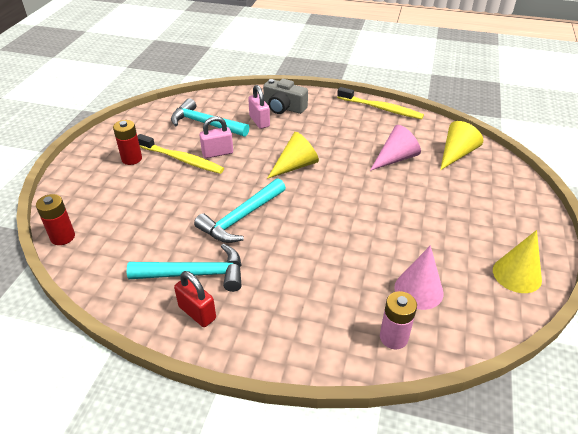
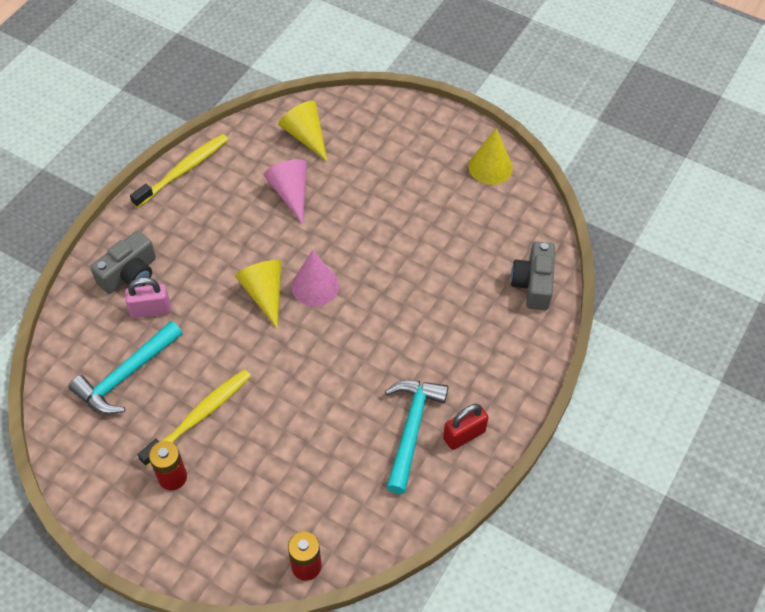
camera: 75 degrees left, 15 degrees up
turquoise hammer [194,178,286,243] -> none
pink padlock [200,116,233,158] -> none
pink battery [380,291,417,350] -> grey camera [511,241,555,310]
pink cone [394,245,444,310] -> pink cone moved to [292,250,339,307]

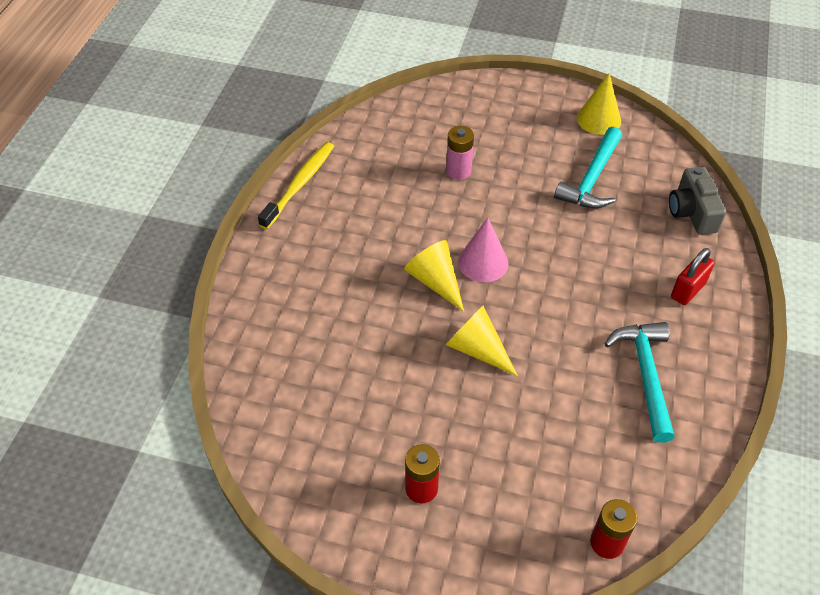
camera: 15 degrees left, 5 degrees down
turquoise hammer [69,321,183,414] -> turquoise hammer moved to [554,127,622,209]
grey camera [90,231,156,294] -> none
pink padlock [125,278,171,318] -> none
yellow toothbrush [138,369,251,467] -> none
pink cone [264,159,307,225] -> none
yellow cone [278,100,327,161] -> yellow cone moved to [446,306,518,376]
red padlock [443,404,489,450] -> red padlock moved to [671,248,715,305]
none -> pink battery [446,126,474,180]

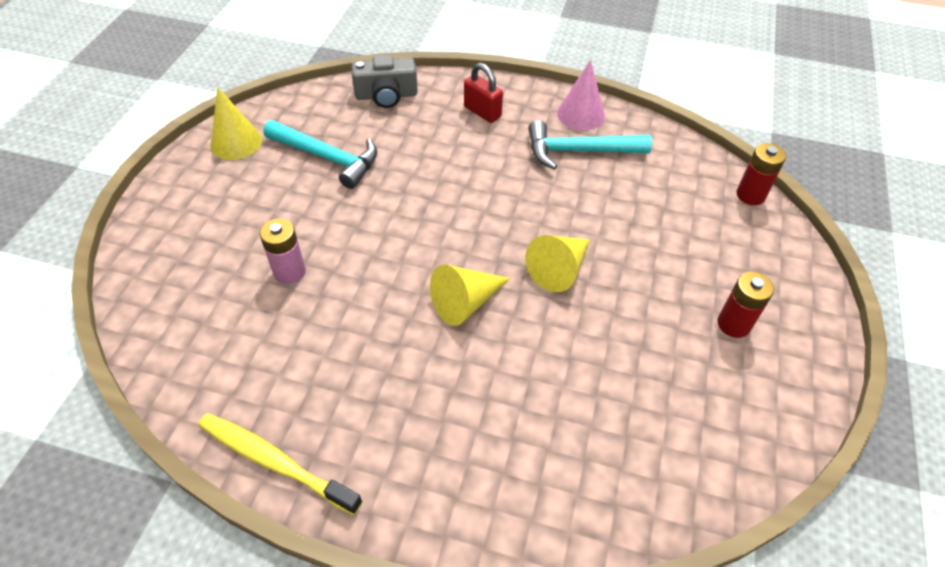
camera: 90 degrees left, 0 degrees up
pink cone [458,218,509,282] -> pink cone moved to [557,60,605,131]

